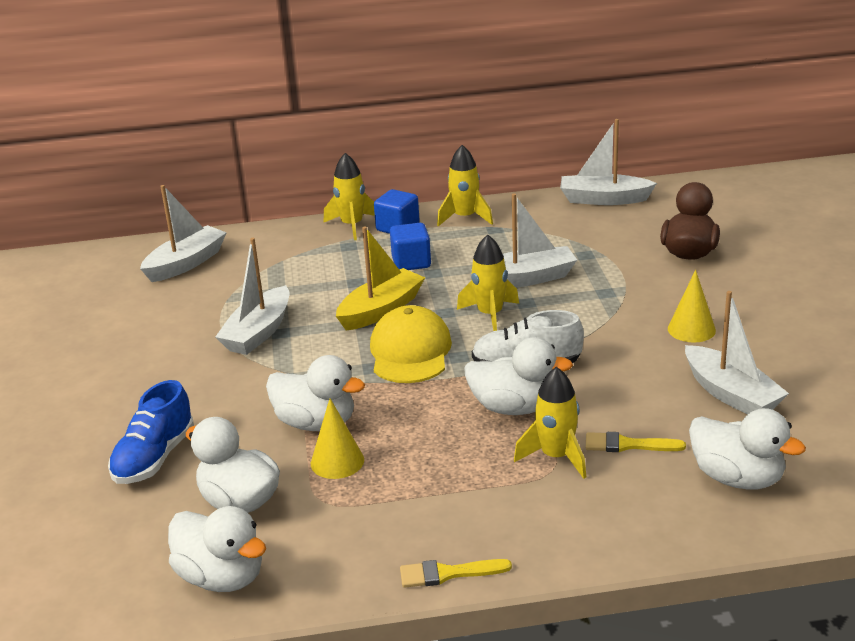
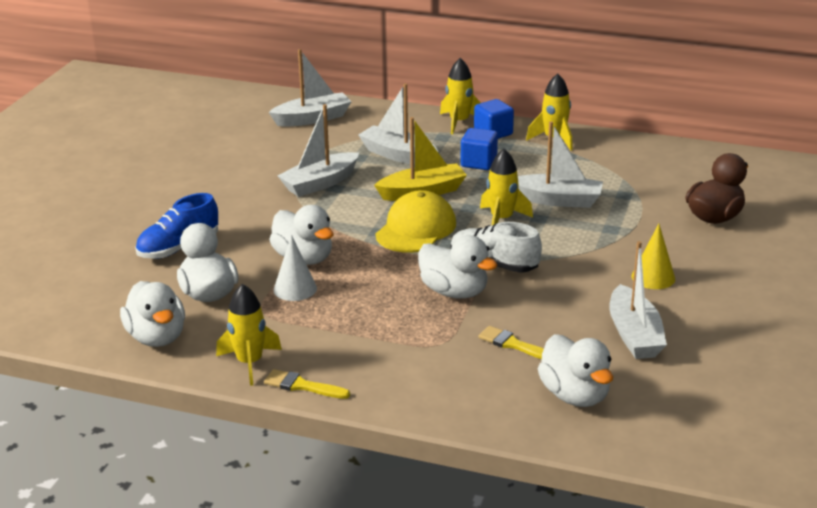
camera: 25 degrees right, 0 degrees up
yellow cone [311,398,364,479] -> white cone [274,235,317,301]
yellow rocket [514,367,586,479] -> yellow rocket moved to [216,284,282,386]
white boat [560,119,657,205] -> white boat moved to [358,83,438,165]

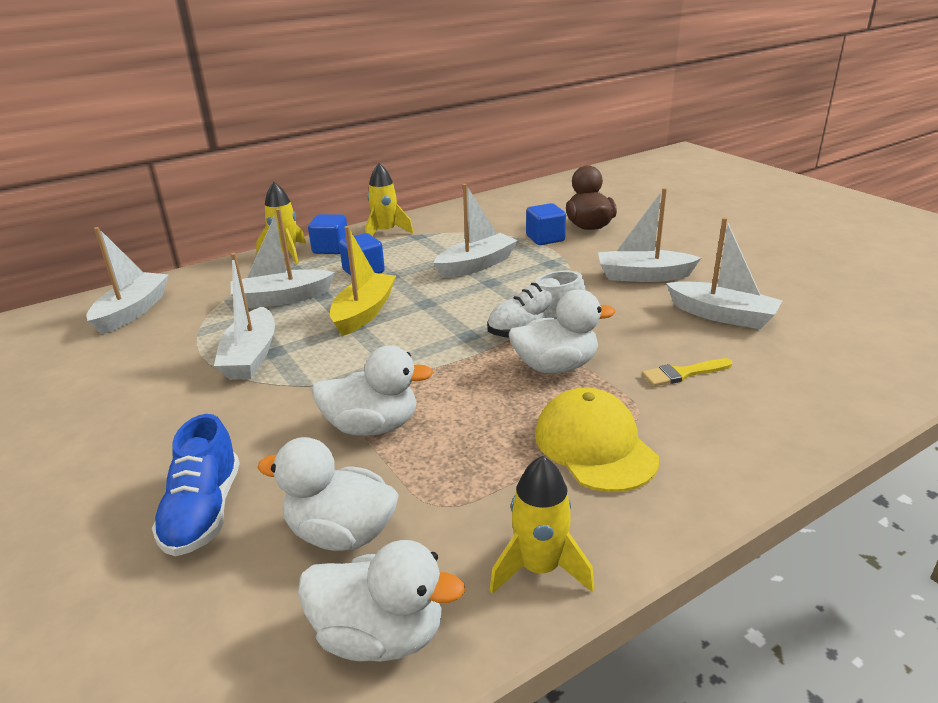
camera: 50 degrees left, 0 degrees up
yellow brush [264,369,350,399] -> none
white cone [274,235,317,301] -> none
yellow cap [375,190,456,253] -> yellow cap moved to [535,387,659,492]
yellow rocket [480,149,533,225] -> none
white duck [538,334,613,407] -> none
yellow cone [632,224,675,289] -> white boat [598,188,701,282]
none -> blue cube [526,203,566,245]

